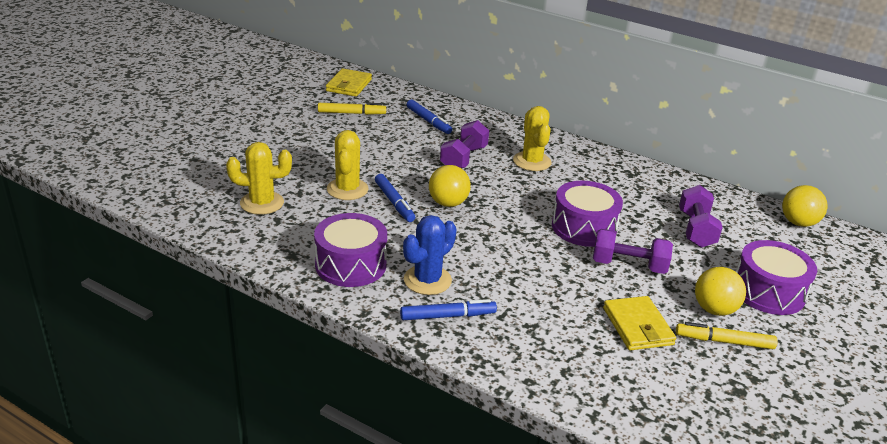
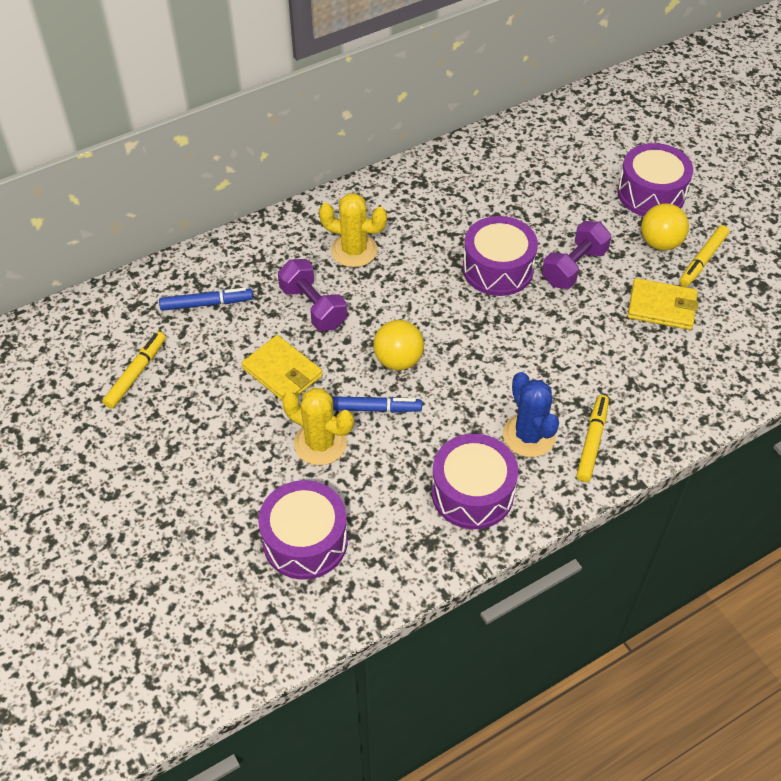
camera: 60 degrees left, 20 degrees up
yellow cactus [226,142,292,215] -> purple drum [258,480,348,579]
yellow wallet [326,68,372,97] -> yellow wallet moved to [242,335,323,400]
blue marker [400,299,497,320] -> yellow marker [577,395,609,482]
purple dumbbell [679,185,723,248] -> none
yellow ball [782,185,828,227] -> none

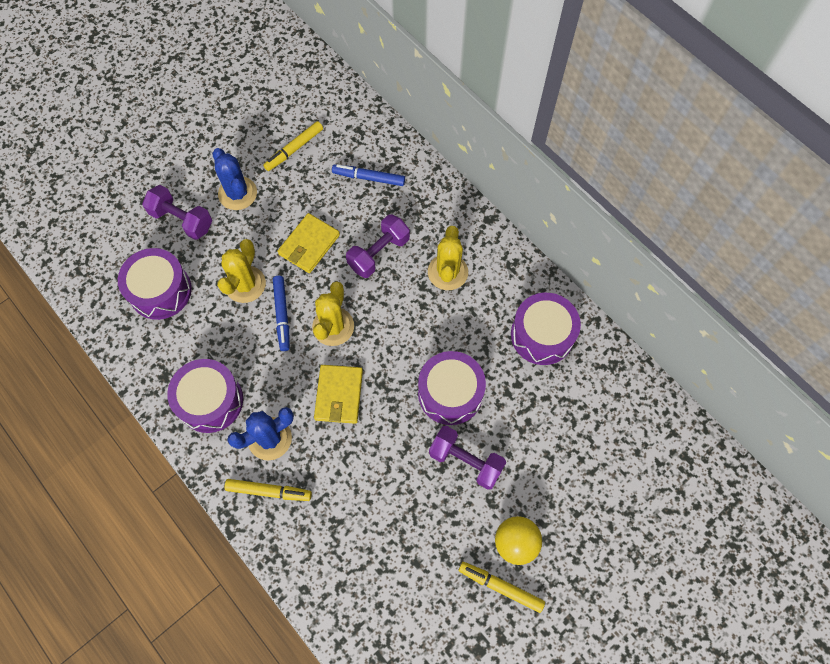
camera: 80 degrees right, 15 degrees up
yellow marker [103,331,166,409] -> yellow marker turned 120 degrees clockwise [263,121,323,171]
blue marker [159,288,253,311] -> blue marker turned 120 degrees clockwise [332,164,405,186]
yellow ball [373,320,424,370] -> yellow cactus [312,281,354,346]
purple drum [617,143,693,216] -> purple drum moved to [511,293,581,365]
yellow wallet [628,278,699,330] -> yellow wallet moved to [314,365,363,424]
none -> purple dumbbell [142,185,212,240]
none -> blue cactus [212,148,257,210]

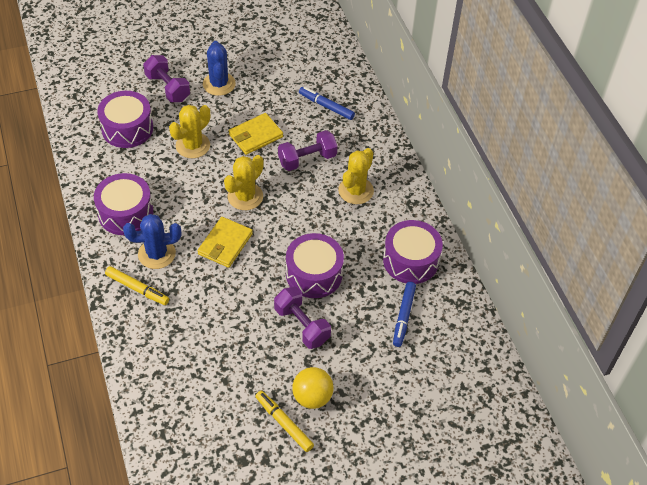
camera: 20 degrees right, 15 degrees down
yellow marker [263,121,323,171] -> none
blue marker [273,276,290,351] -> blue marker moved to [393,282,416,347]

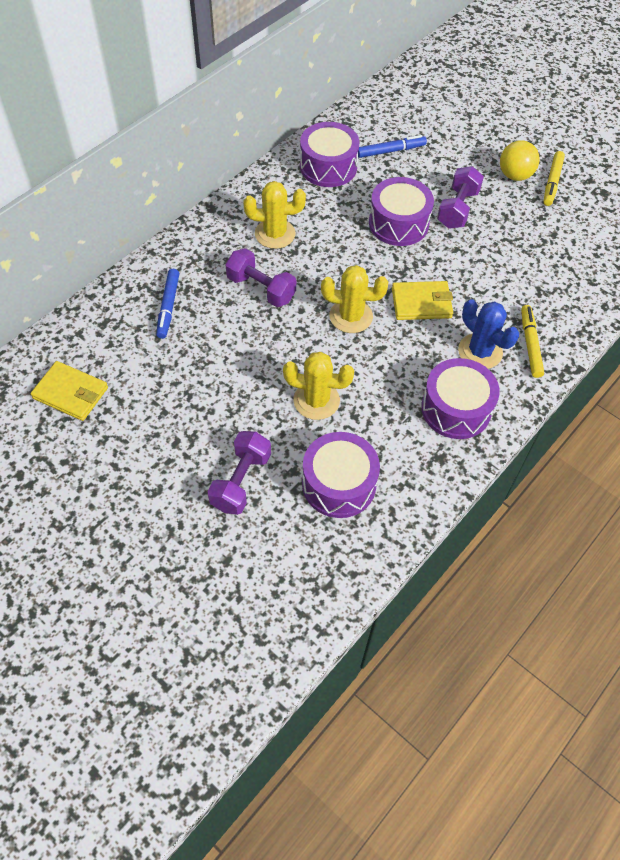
camera: 120 degrees left, 5 degrees up
blue cactus [203,41,236,96] -> none
yellow wallet [229,113,283,155] -> yellow wallet moved to [30,361,108,421]

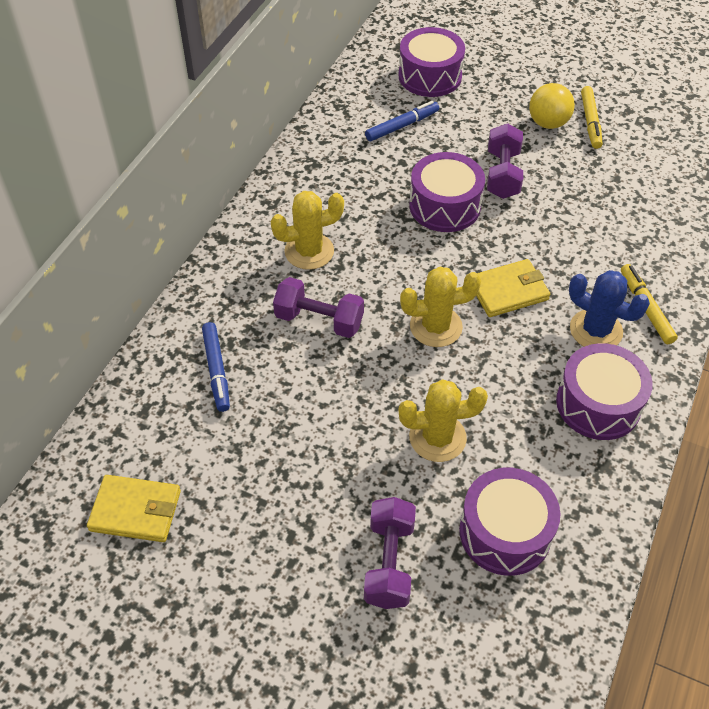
camera: 15 degrees left, 5 degrees down
purple drum [300,122,360,187] -> purple drum moved to [398,27,465,97]

